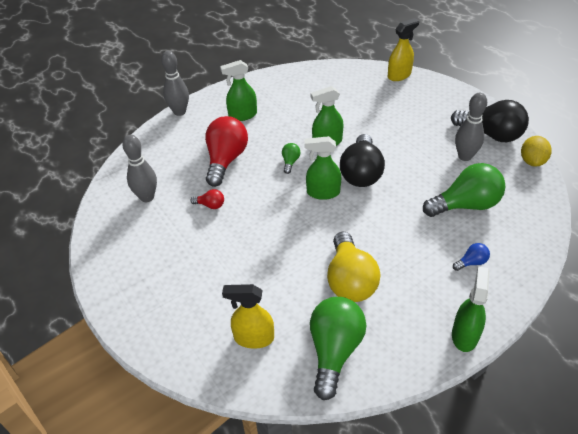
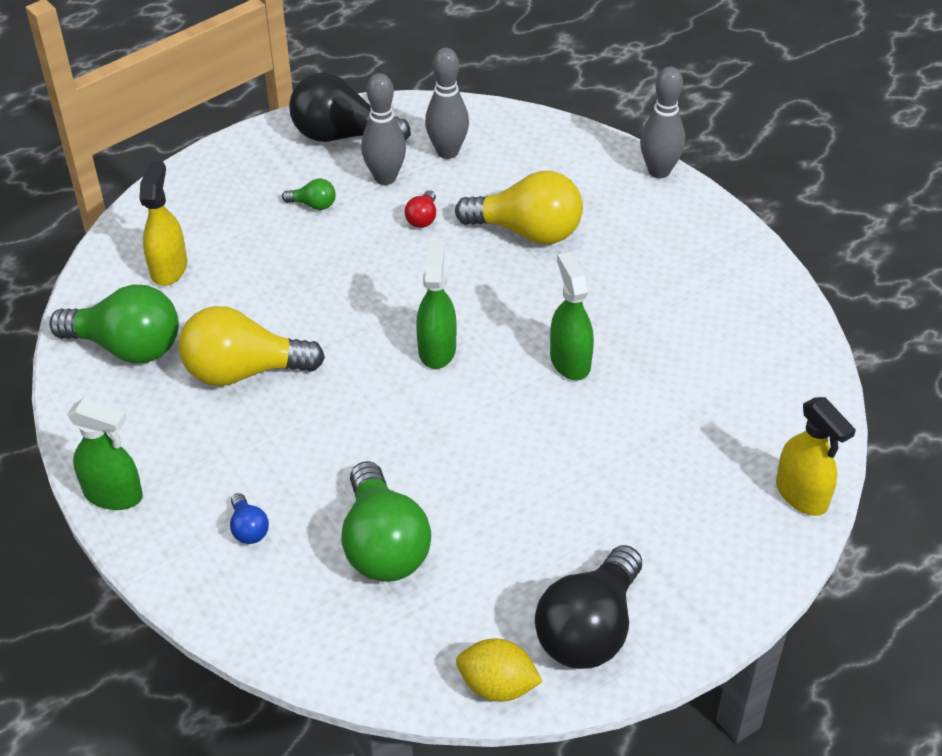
camera: 90 degrees right, 0 degrees up
red light bulb [205,116,248,187] -> yellow light bulb [455,171,583,245]
green spray bottle [220,60,257,121] -> none
green light bulb [282,143,300,174] -> green light bulb moved to [282,179,336,210]
black light bulb [340,134,385,187] -> black light bulb moved to [289,73,411,142]
grey bowling pin [455,93,487,161] -> grey bowling pin moved to [361,73,406,185]

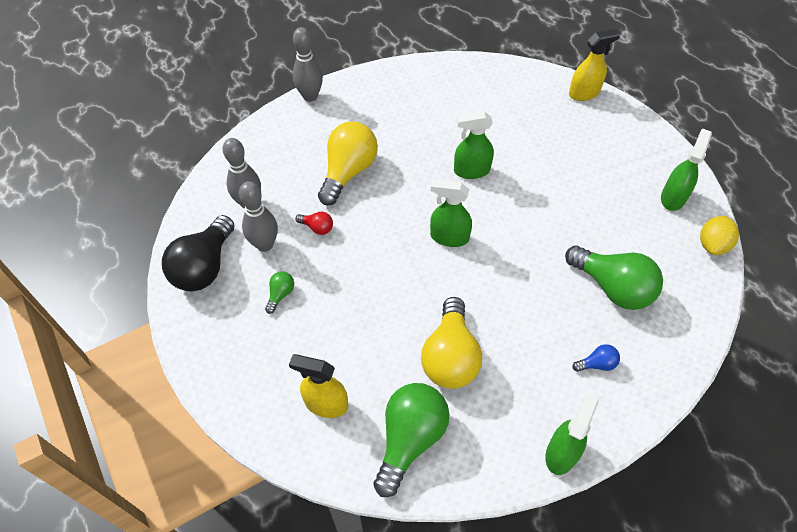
camera: 80 degrees left, 10 degrees up
green light bulb [342,461,431,582] -> green light bulb turned 45 degrees clockwise [565,245,663,310]
black light bulb [535,545,642,669] -> green spray bottle [661,128,712,211]

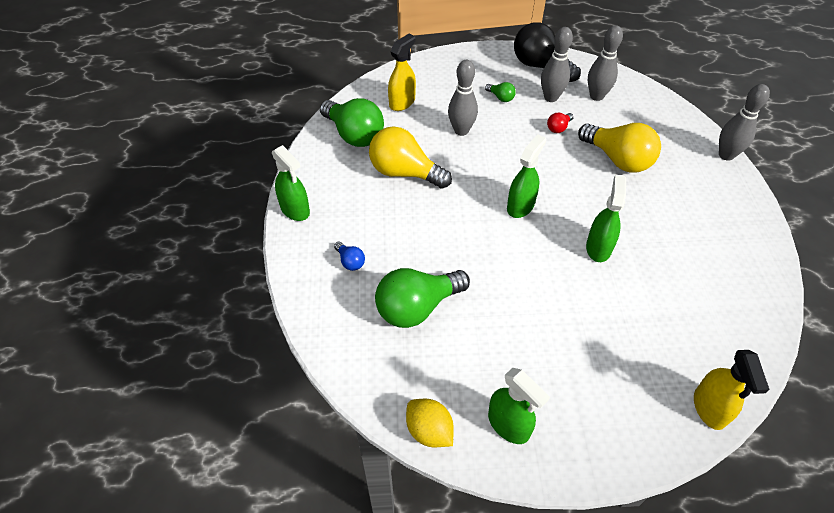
camera: 110 degrees right, 5 degrees down
blue light bulb [572,344,620,372] -> blue light bulb turned 45 degrees counterclockwise [334,242,365,271]
none -> grey bowling pin [448,60,478,136]

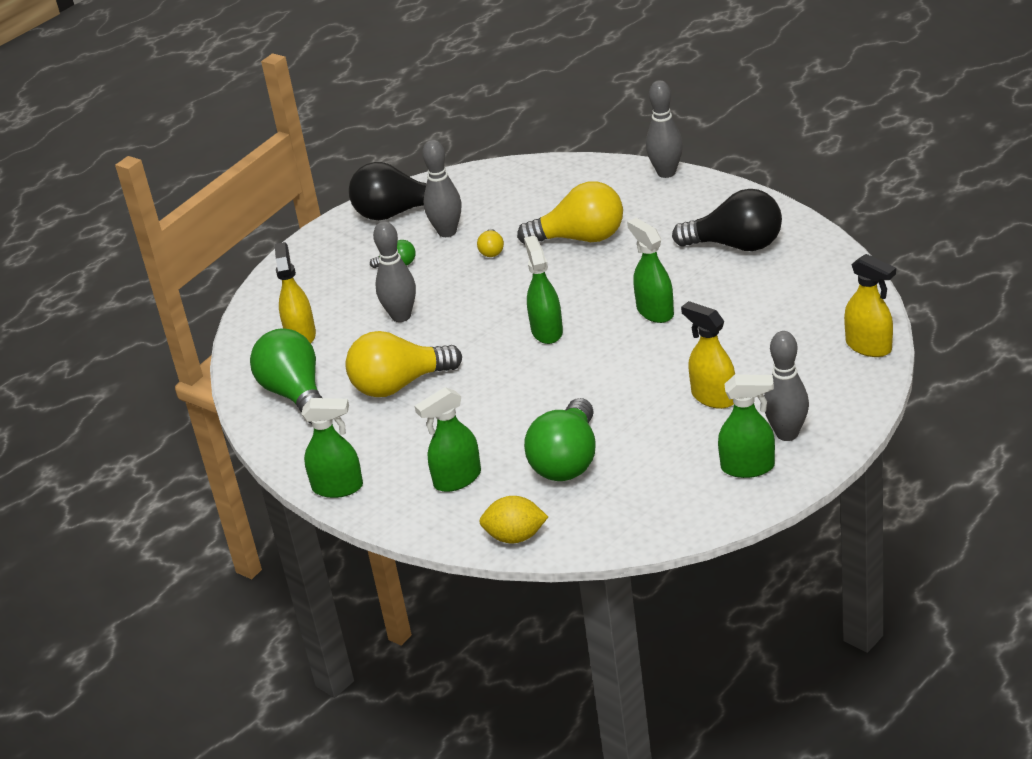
camera: 40 degrees left, 15 degrees down
green light bulb [320,98,384,147] -> green light bulb turned 120 degrees counterclockwise [250,328,322,424]
blue light bulb [334,242,365,271] -> green spray bottle [415,387,481,492]
yellow lemon [406,399,454,447] -> yellow lemon moved to [479,496,548,543]
red light bulb [547,113,574,133] -> yellow light bulb [477,229,504,257]
grey bowling pin [588,25,623,101] -> grey bowling pin moved to [764,331,809,441]
none -> black light bulb [672,189,782,251]
none -> yellow spray bottle [681,301,735,409]

